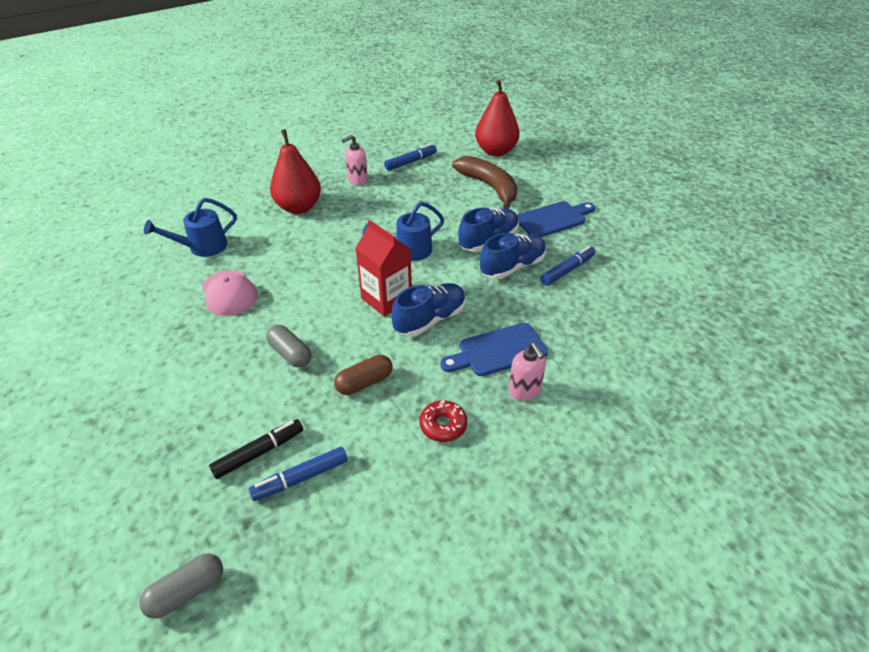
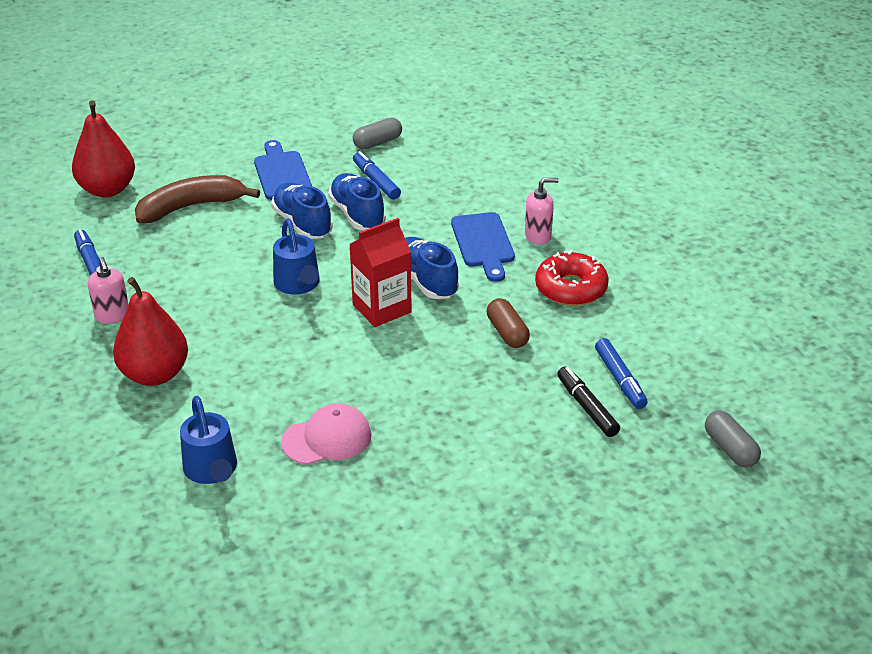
camera: 80 degrees left, 5 degrees down
grey capsule [266,325,312,368] -> grey capsule moved to [353,118,402,149]
red donut [420,400,467,442] -> red donut [535,250,609,306], size x1.60

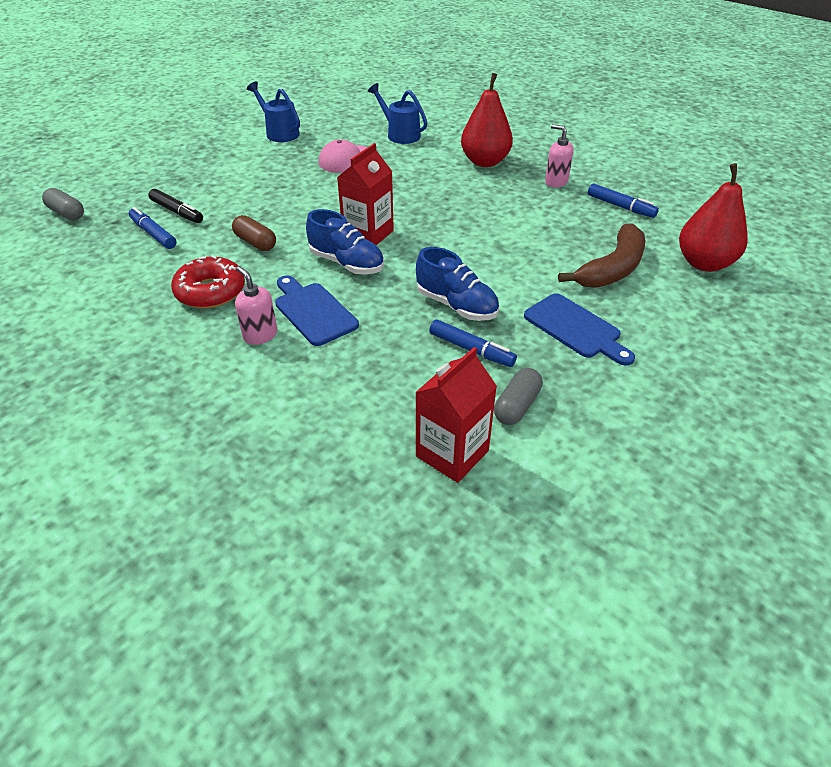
camera: 155 degrees right, 5 degrees up
blue shoe [271,183,333,239] -> none
blue watering can [273,218,320,294] -> blue watering can moved to [247,82,300,142]
pink soap dispenser [525,178,559,245] -> pink soap dispenser turned 90 degrees clockwise [235,266,278,345]
none -> red carton [415,347,497,483]

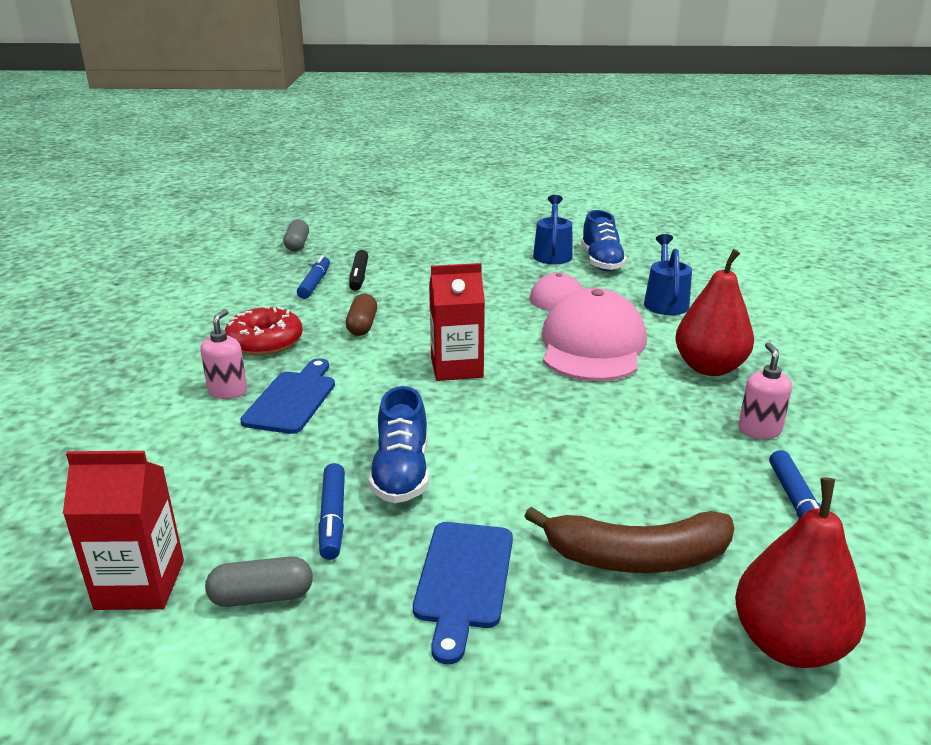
camera: 50 degrees right, 15 degrees down
blue shoe [306,209,384,275] -> blue shoe moved to [581,210,627,271]
none -> pink cap [542,288,647,381]

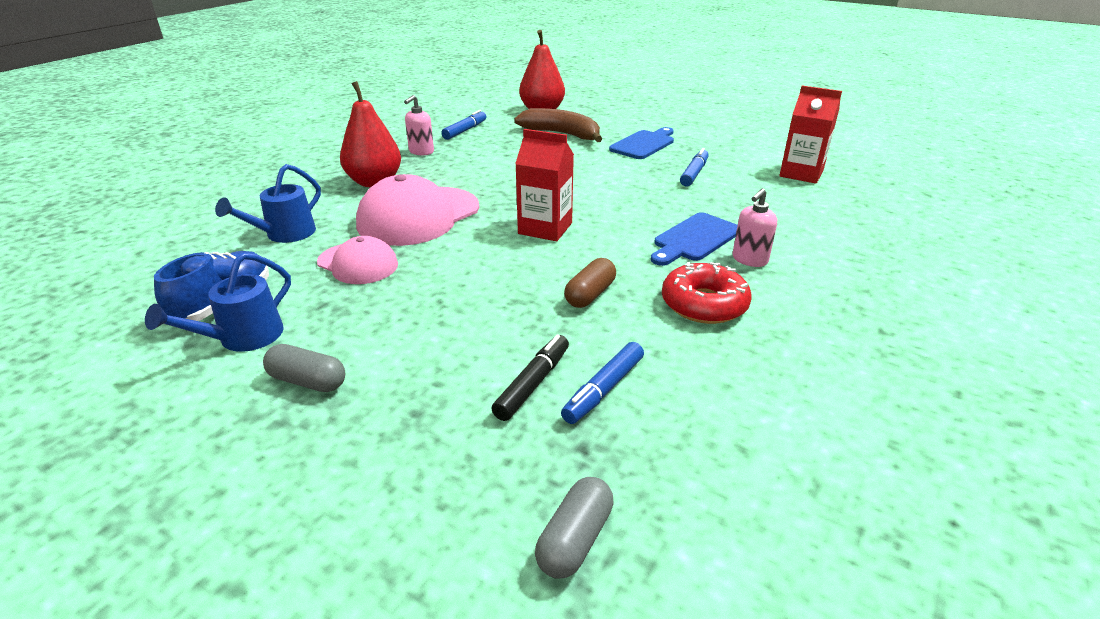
camera: 150 degrees left, 5 degrees up
grey capsule [205,556,313,607] -> grey capsule moved to [263,344,345,392]
blue shoe [369,386,429,503] -> none

